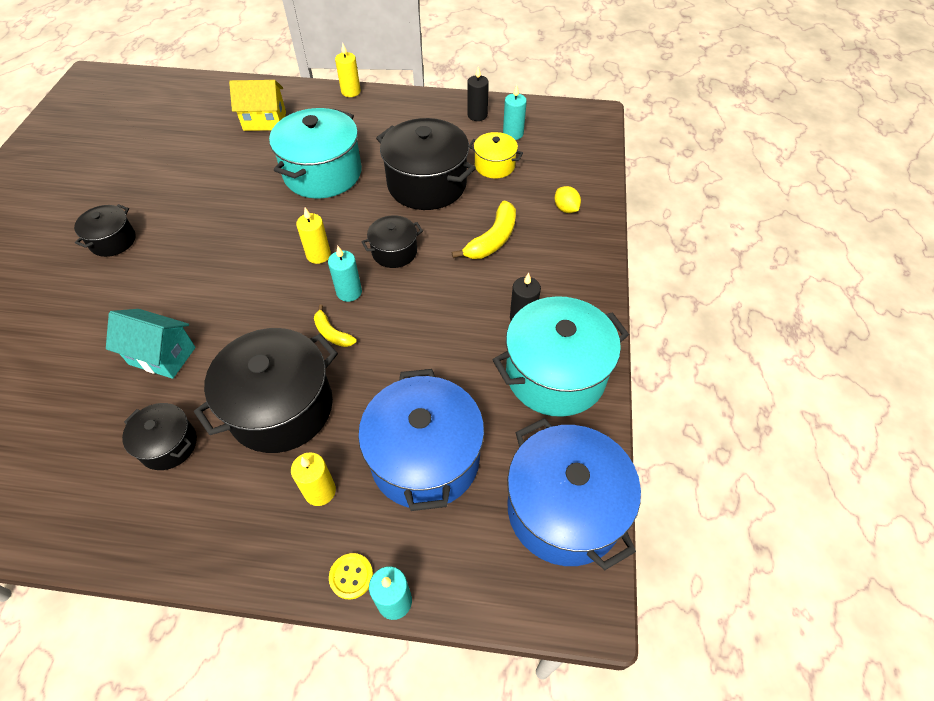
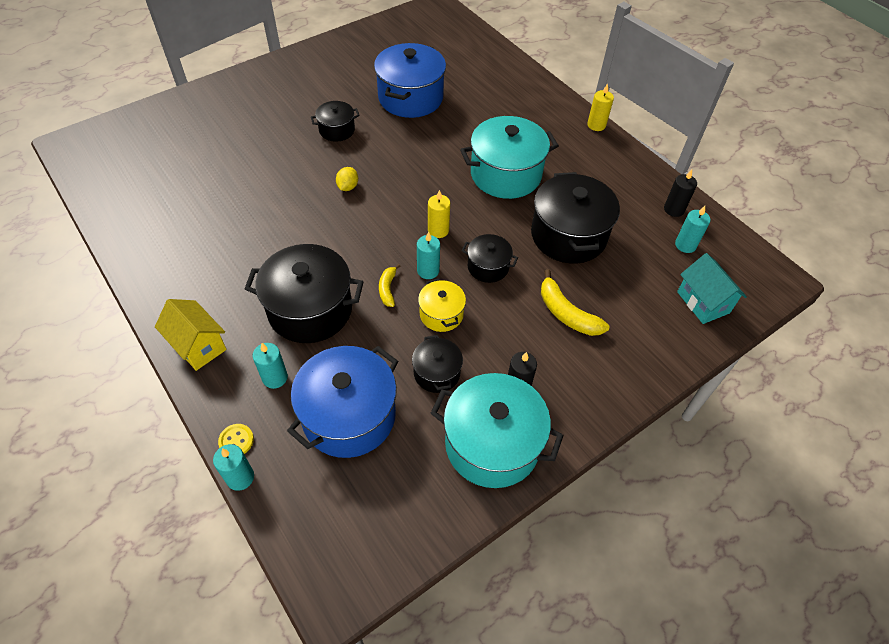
camera: 45 degrees right, 0 degrees up
turquoise house [106,309,196,379] -> turquoise house moved to [677,253,747,324]
black pot [122,403,197,470] -> black pot moved to [412,335,463,393]
yellow house [229,80,286,131] -> yellow house moved to [155,299,227,371]
yellow candle [291,452,336,506] -> turquoise candle [253,343,288,389]
yellow banana [452,201,516,259] -> yellow banana turned 60 degrees clockwise [541,269,609,336]
yellow pot [469,132,523,179] -> yellow pot moved to [418,278,466,332]
blue pot [507,418,641,570] -> blue pot moved to [374,43,446,118]
yellow lemon [554,186,581,213] -> yellow lemon moved to [336,167,358,191]

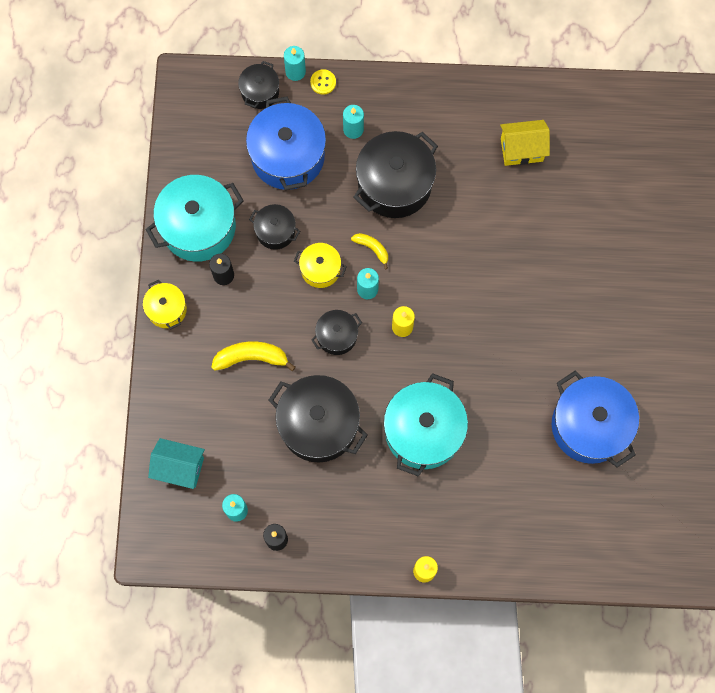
camera: 130 degrees right, 20 degrees up
yellow house [155,299,227,371] -> yellow house moved to [500,120,550,166]
black pot [311,101,360,142] -> black pot moved to [238,61,279,109]
yellow lemon [336,167,358,191] -> none
none -> yellow pot [143,280,187,330]

